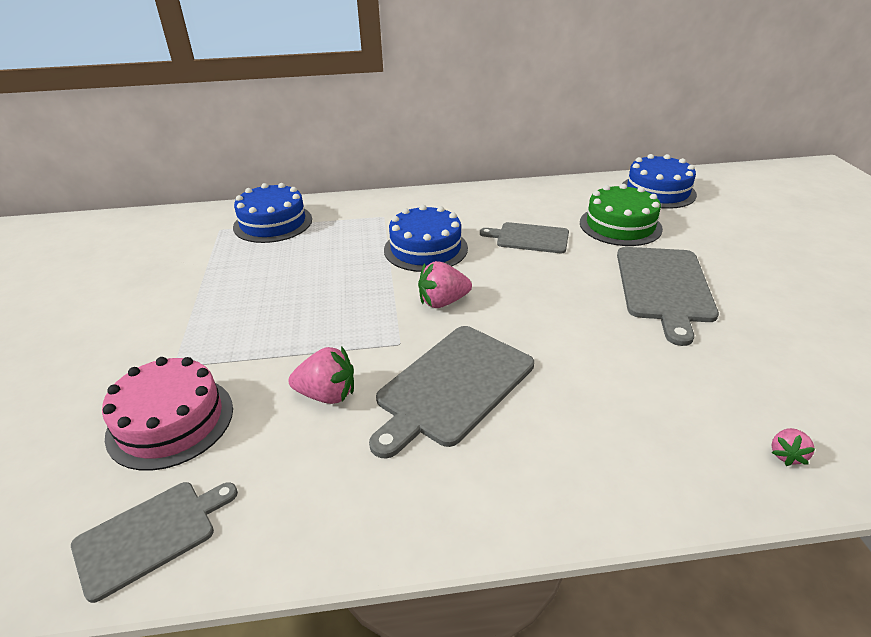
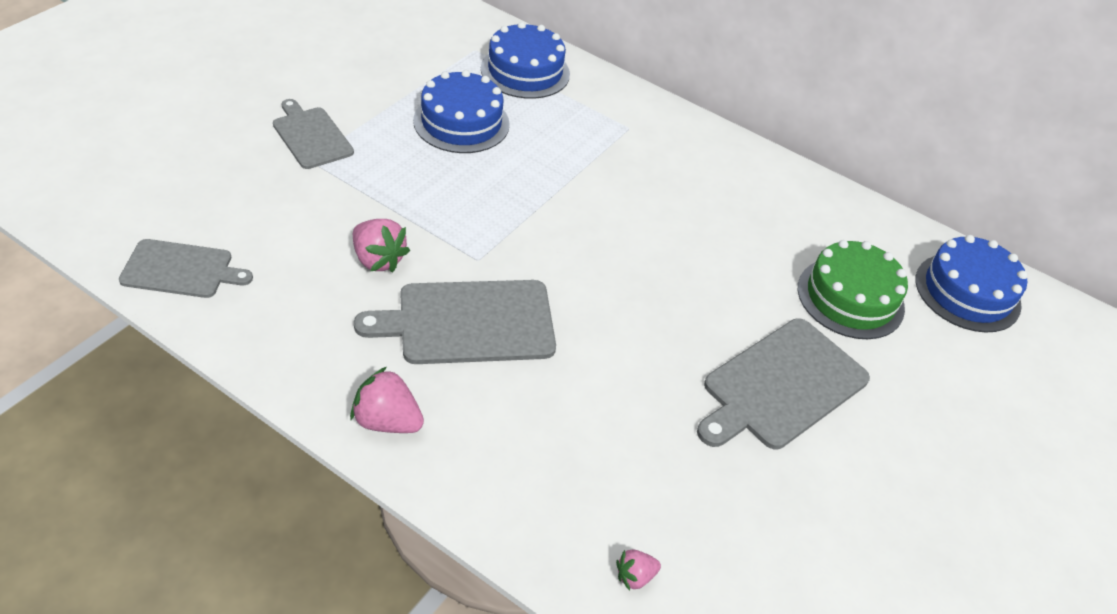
camera: 35 degrees right, 10 degrees up
pink cake [102,357,233,471] -> none
blue cake [384,205,468,272] -> blue cake moved to [413,70,510,153]
pink strawberry [418,261,472,308] -> pink strawberry moved to [350,367,424,433]
grey cutting board [480,222,569,253] -> grey cutting board moved to [273,99,354,169]

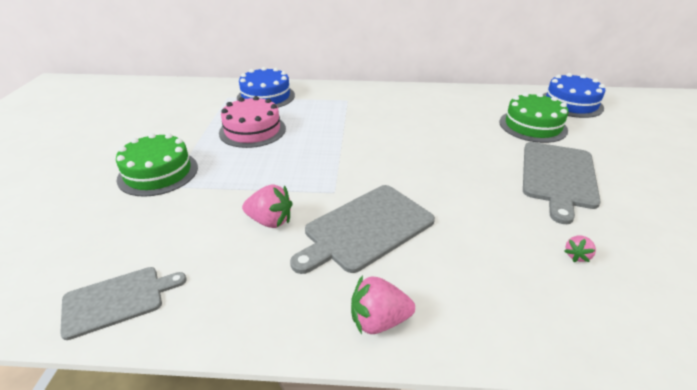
camera: 25 degrees left, 10 degrees down
grey cutting board [273,99,354,169] -> green cake [116,133,198,197]
blue cake [413,70,510,153] -> pink cake [219,96,286,148]
pink strawberry [616,549,661,591] -> pink strawberry moved to [565,236,596,262]

